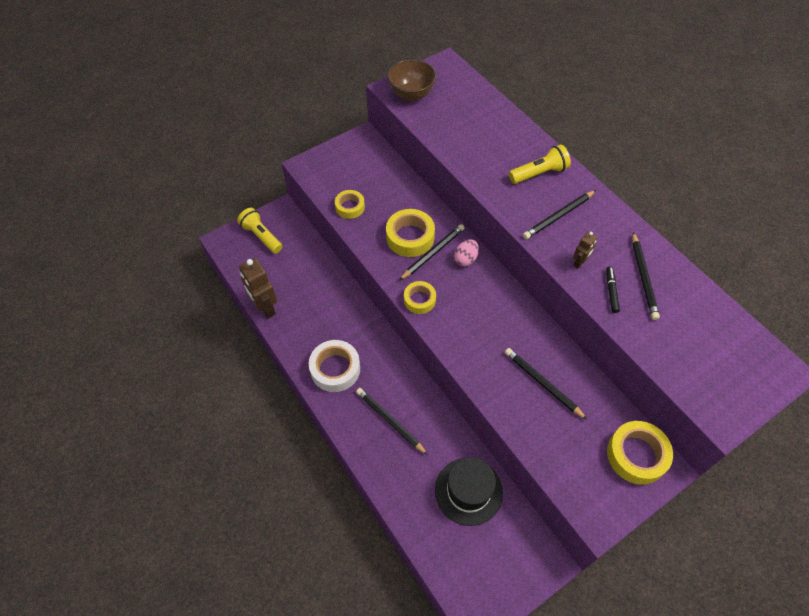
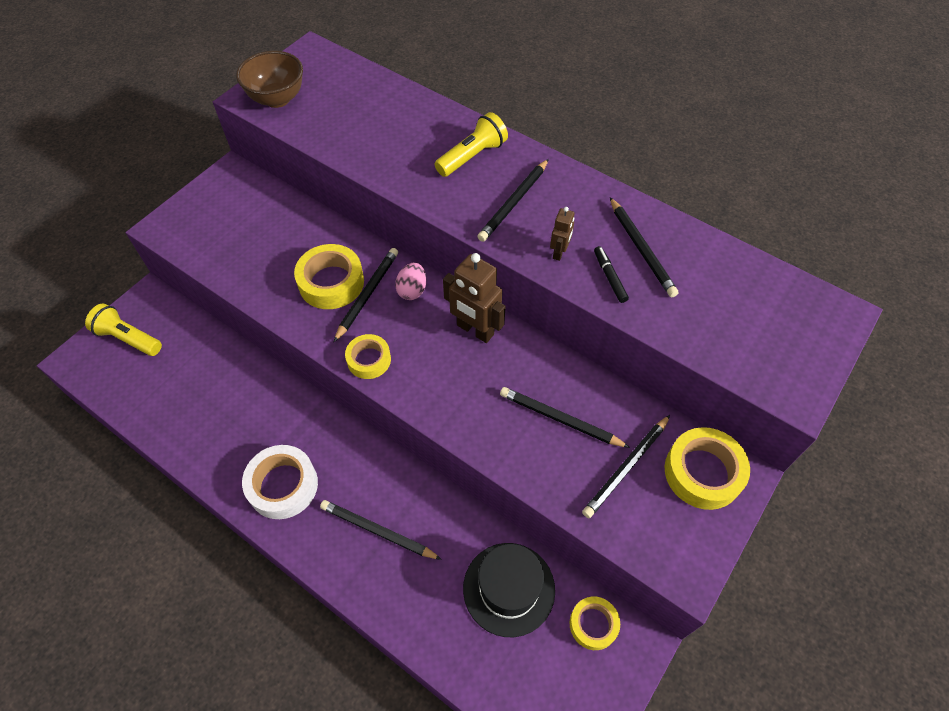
camera: 20 degrees left, 0 degrees up
brown robot [239,258,277,318] -> brown robot moved to [443,253,506,343]
yellow tape [335,190,365,219] -> yellow tape moved to [569,597,620,650]
none -> black pencil [582,415,670,518]

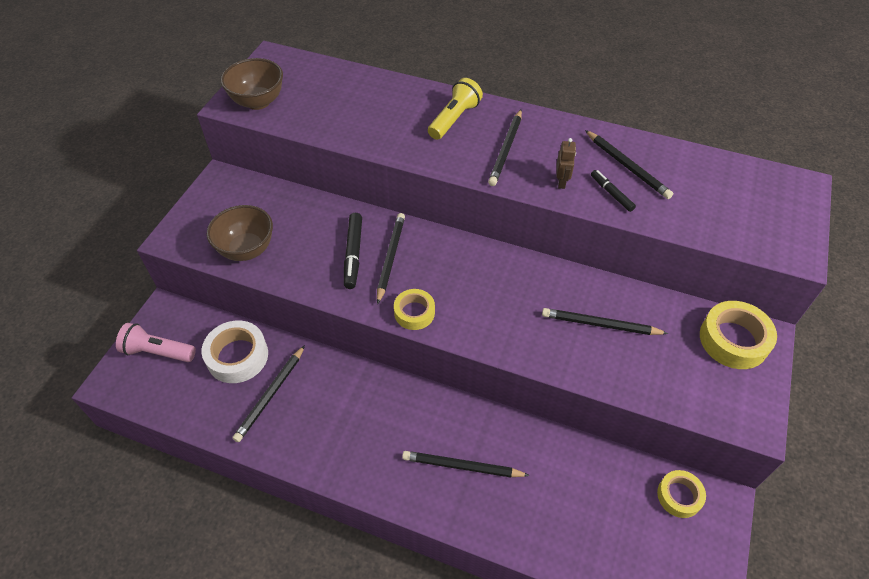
camera: 15 degrees left, 5 degrees down
yellow flashlight [85,303,162,356] -> pink flashlight [116,323,196,362]
white tape [242,445,318,519] -> white tape moved to [202,320,268,383]
yellow tape [294,244,364,309] -> black marker [344,213,362,289]
pink egg [395,263,426,300] -> none
brown robot [443,253,506,343] -> none
black hat [463,543,555,637] -> none
black pencil [582,415,670,518] -> black pencil moved to [233,345,305,442]
none -> brown bowl [207,205,273,261]

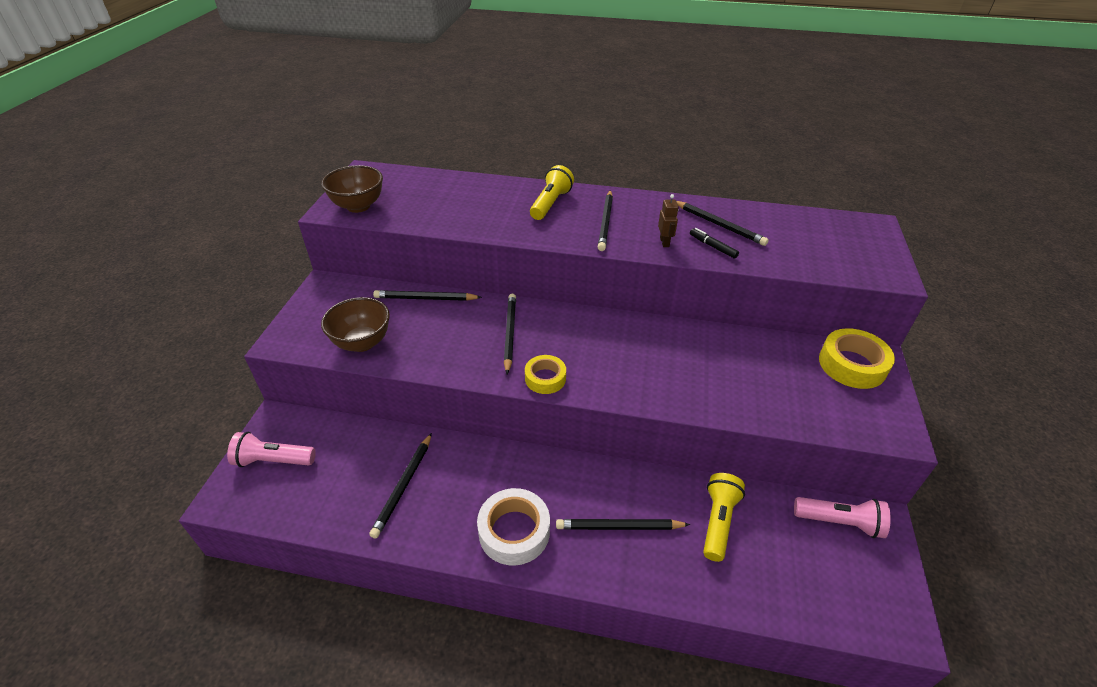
camera: 10 degrees left, 10 degrees down
white tape [202,320,268,383] -> white tape moved to [477,488,550,565]
black marker [344,213,362,289] -> none
black pencil [542,308,669,335] -> black pencil moved to [373,290,482,301]
yellow tape [657,470,706,518] -> pink flashlight [794,497,891,538]
none -> yellow flashlight [703,473,745,562]

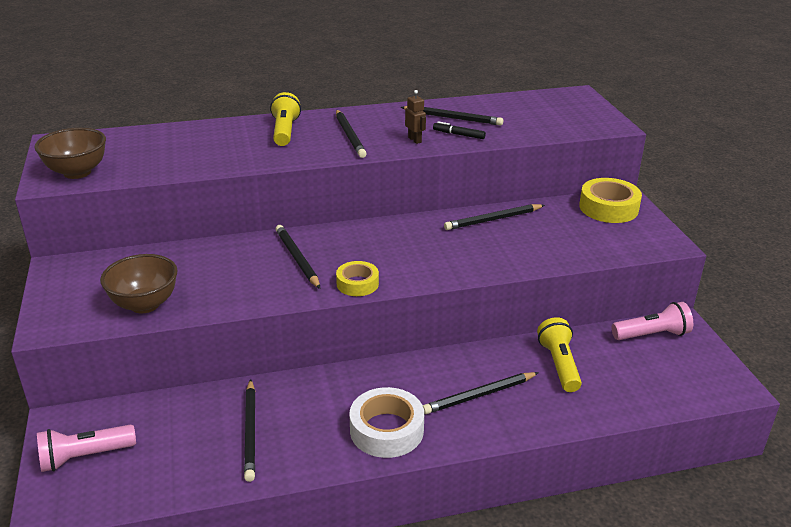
camera: 25 degrees left, 10 degrees down
black pencil [373,290,482,301] -> black pencil moved to [444,204,545,230]

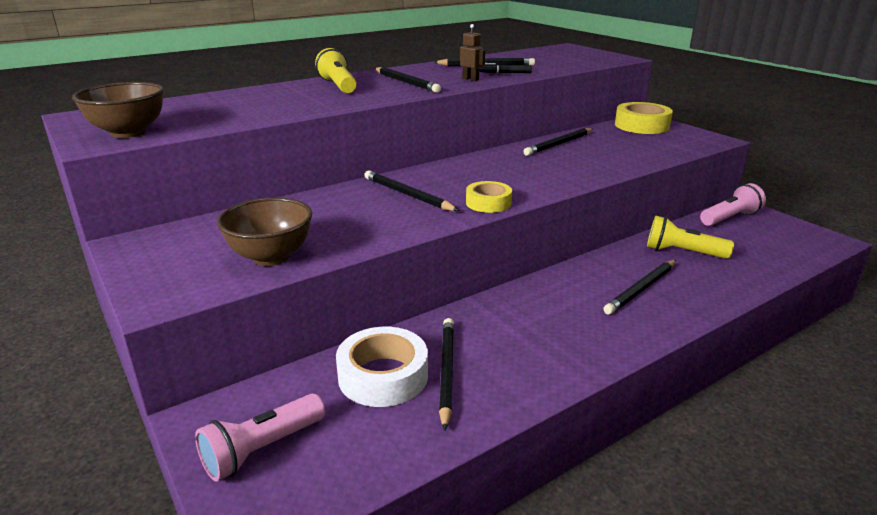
camera: 20 degrees left, 5 degrees down
black pencil [244,379,255,482] -> black pencil turned 150 degrees counterclockwise [439,318,454,431]
white tape [350,387,424,458] -> white tape moved to [336,327,428,407]
yellow flashlight [537,317,582,392] -> yellow flashlight turned 45 degrees counterclockwise [647,216,734,259]

